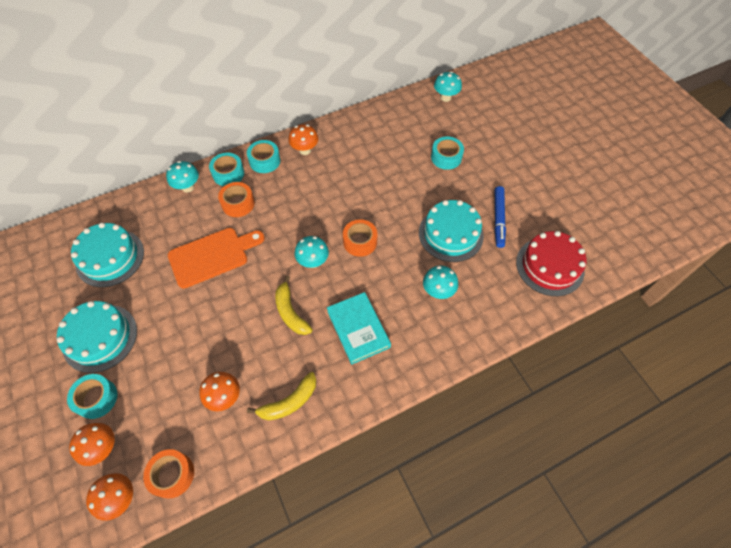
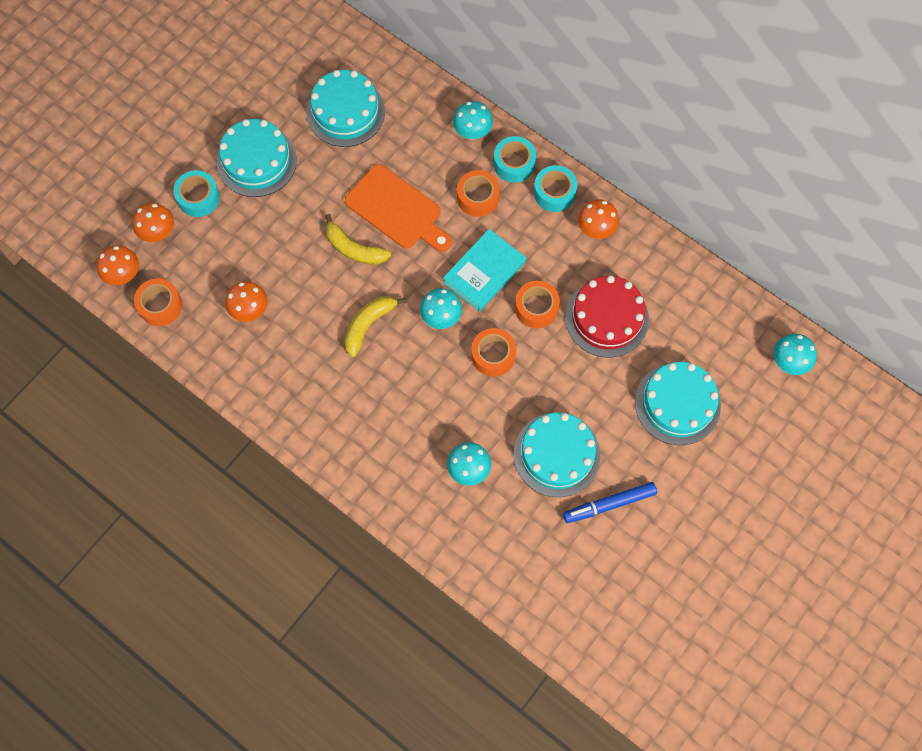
camera: 65 degrees right, 10 degrees up
yellow banana [247,372,316,421] -> yellow banana moved to [325,214,391,265]
turquoise book [327,292,391,365] -> turquoise book moved to [443,229,526,312]
turquoise tape [431,136,464,170] -> turquoise cake [635,362,721,445]
red cake [516,231,586,296] -> red cake moved to [565,276,649,358]
none -> orange tape [515,281,560,328]

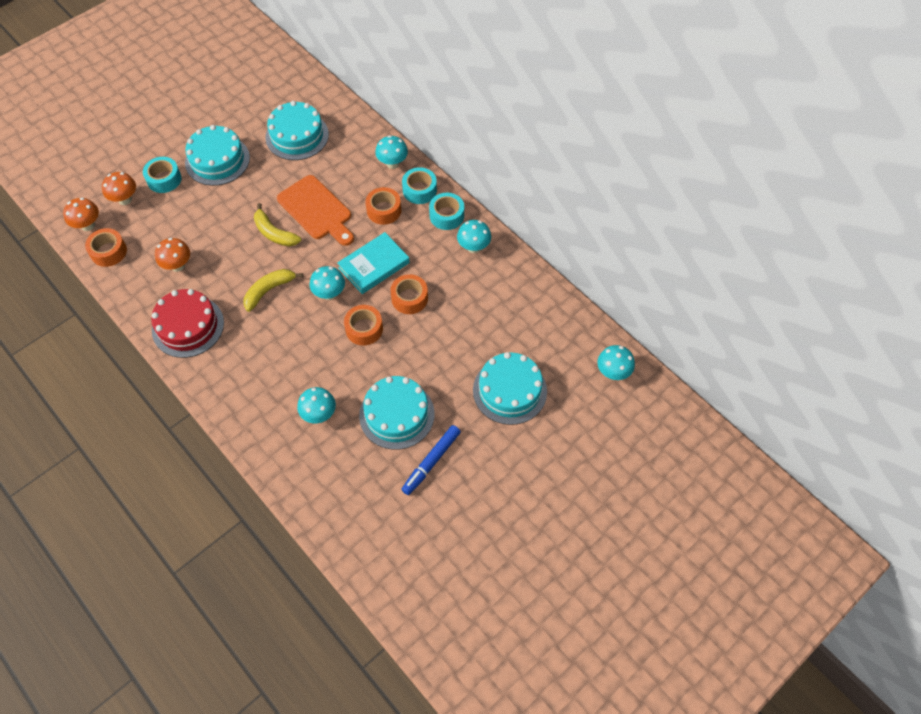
camera: 10 degrees right, 10 degrees down
blue marker [563,482,657,523] -> blue marker turned 45 degrees counterclockwise [401,425,461,495]
red cake [565,276,649,358] -> red cake moved to [151,289,224,358]
orange mushroom [578,199,619,239] -> turquoise mushroom [457,220,491,253]

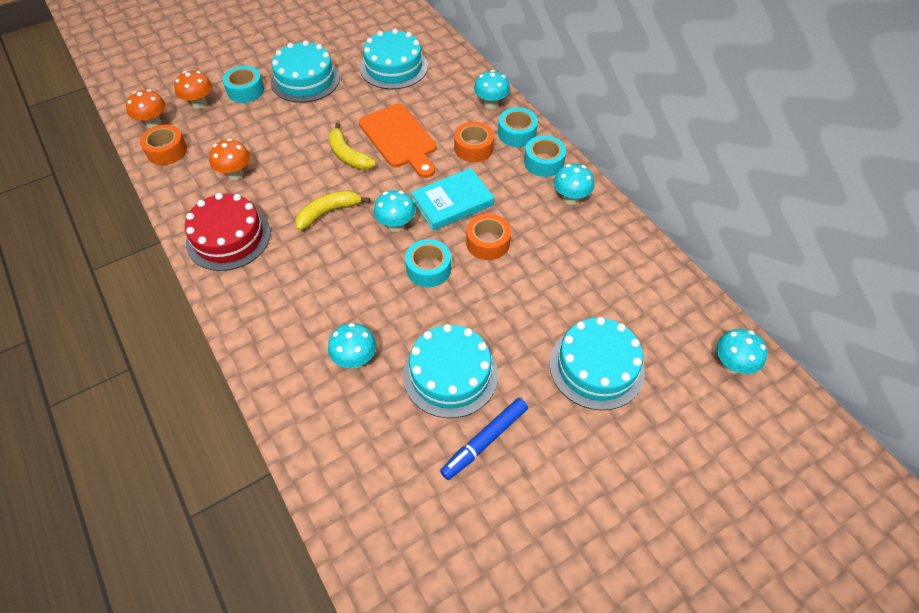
camera: 10 degrees right, 5 degrees down
orange tape [344,305,383,346] -> turquoise tape [405,239,451,287]

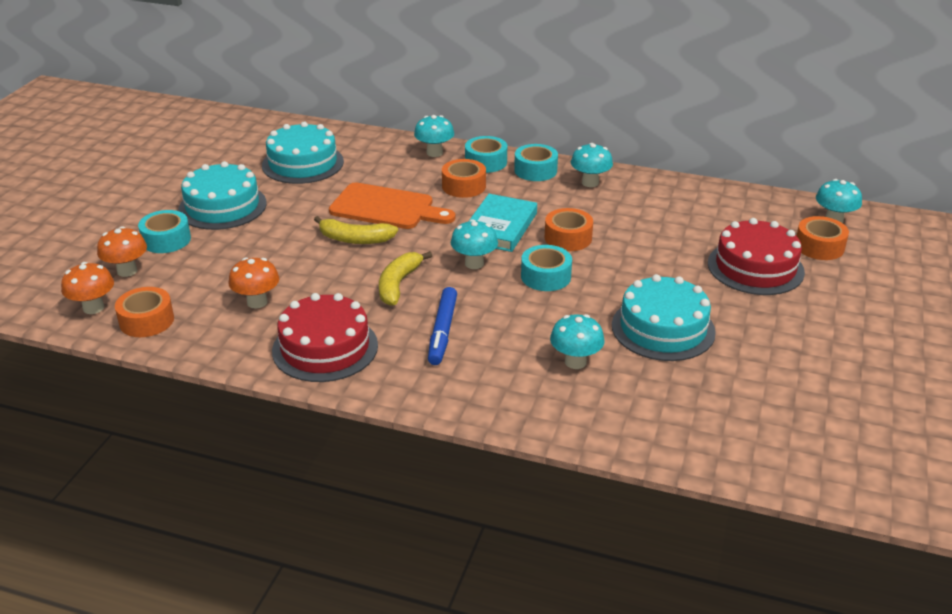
camera: 40 degrees left, 20 degrees down
blue marker [440,398,528,480] -> blue marker moved to [428,287,457,365]
turquoise cake [550,317,645,410] -> red cake [708,218,805,295]
none -> orange tape [797,216,849,260]

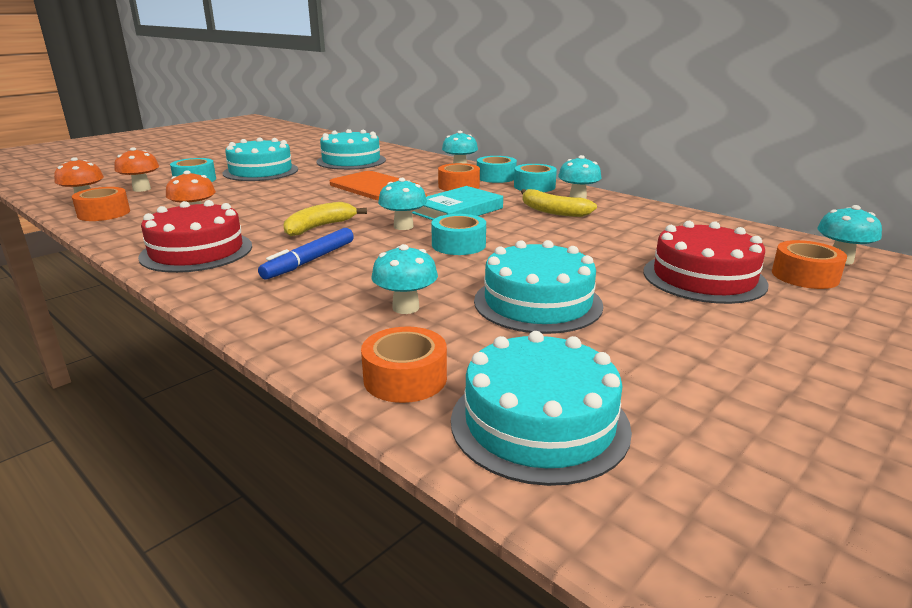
camera: 25 degrees right, 10 degrees down
yellow banana [314,216,398,244] -> yellow banana moved to [521,189,597,217]
orange tape [545,208,593,251] -> orange tape moved to [361,327,447,403]
none -> turquoise cake [451,331,632,486]

